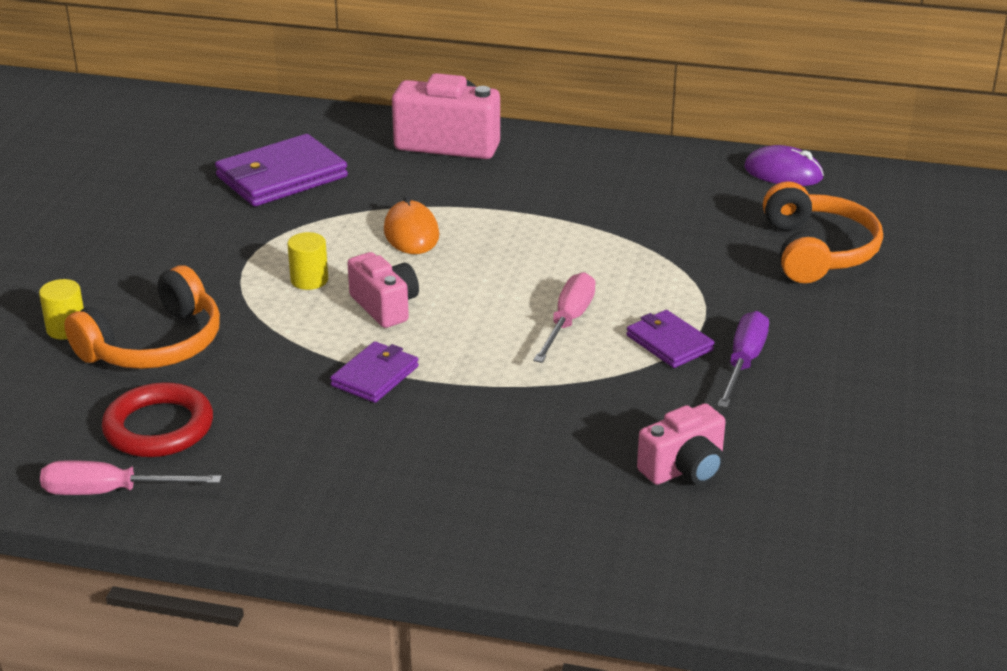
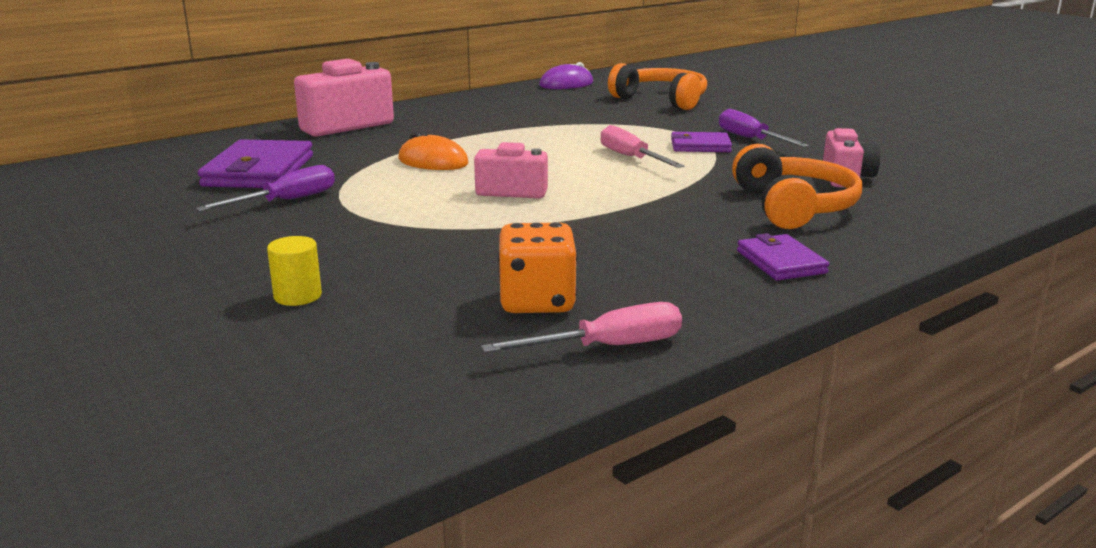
camera: 50 degrees left, 10 degrees down
pink screwdriver [40,460,222,495] -> pink screwdriver turned 150 degrees counterclockwise [481,302,682,353]
orange headphones [64,265,220,369] -> orange headphones moved to [732,144,862,229]
red ring [102,382,213,457] -> orange dice [498,222,578,313]
yellow cylinder [287,232,328,290] -> none
purple wallet [330,341,419,403] -> purple wallet moved to [737,233,829,281]
none -> purple screwdriver [196,165,335,211]

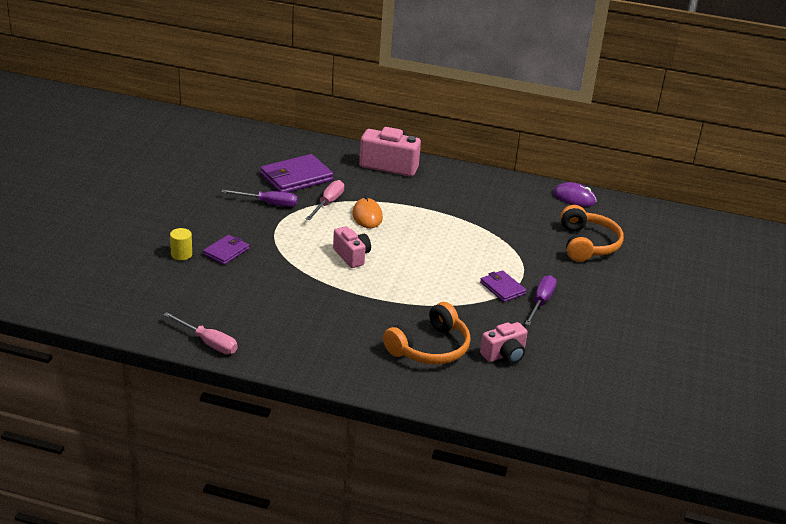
camera: 50 degrees right, 10 degrees up
orange dice [498,222,578,313] -> none
pink screwdriver [601,125,684,168] -> pink screwdriver moved to [306,180,344,220]
purple wallet [737,233,829,281] -> purple wallet moved to [203,235,249,265]

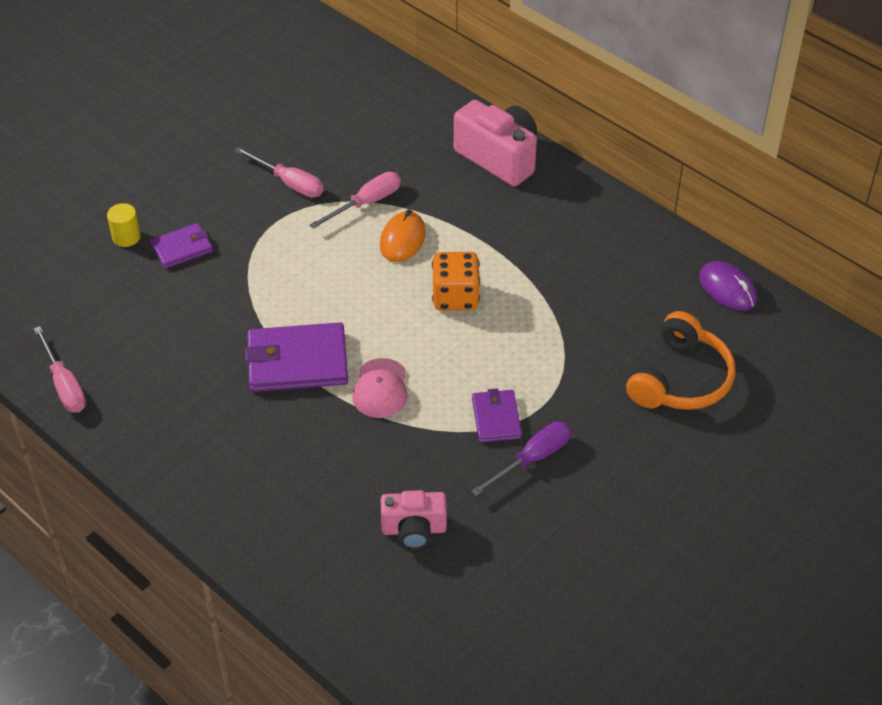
camera: 30 degrees right, 15 degrees up
purple screwdriver [221,190,298,207] -> pink screwdriver [235,147,324,198]
purple wallet [260,154,333,192] -> purple wallet moved to [245,322,348,392]
pink camera [333,226,371,268] -> none
orange headphones [383,302,471,364] -> none
none -> pink cap [352,358,408,418]
none -> orange dice [432,252,480,311]

